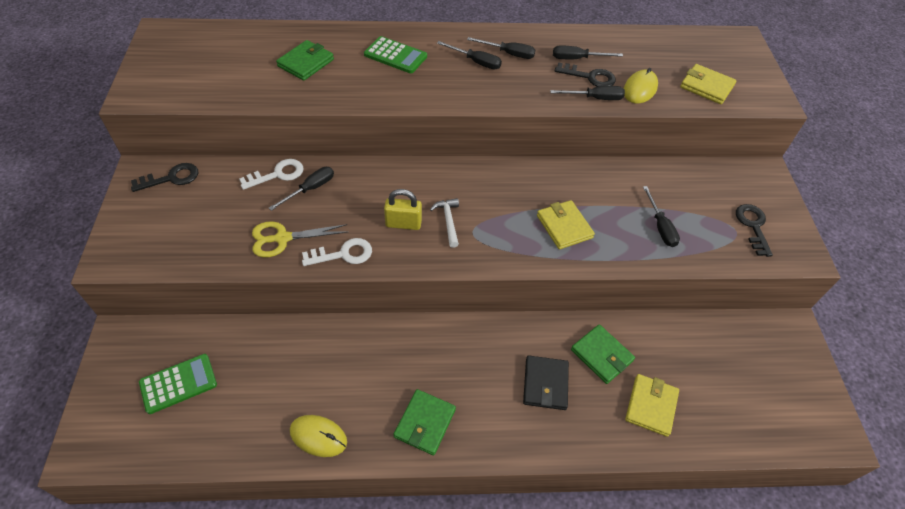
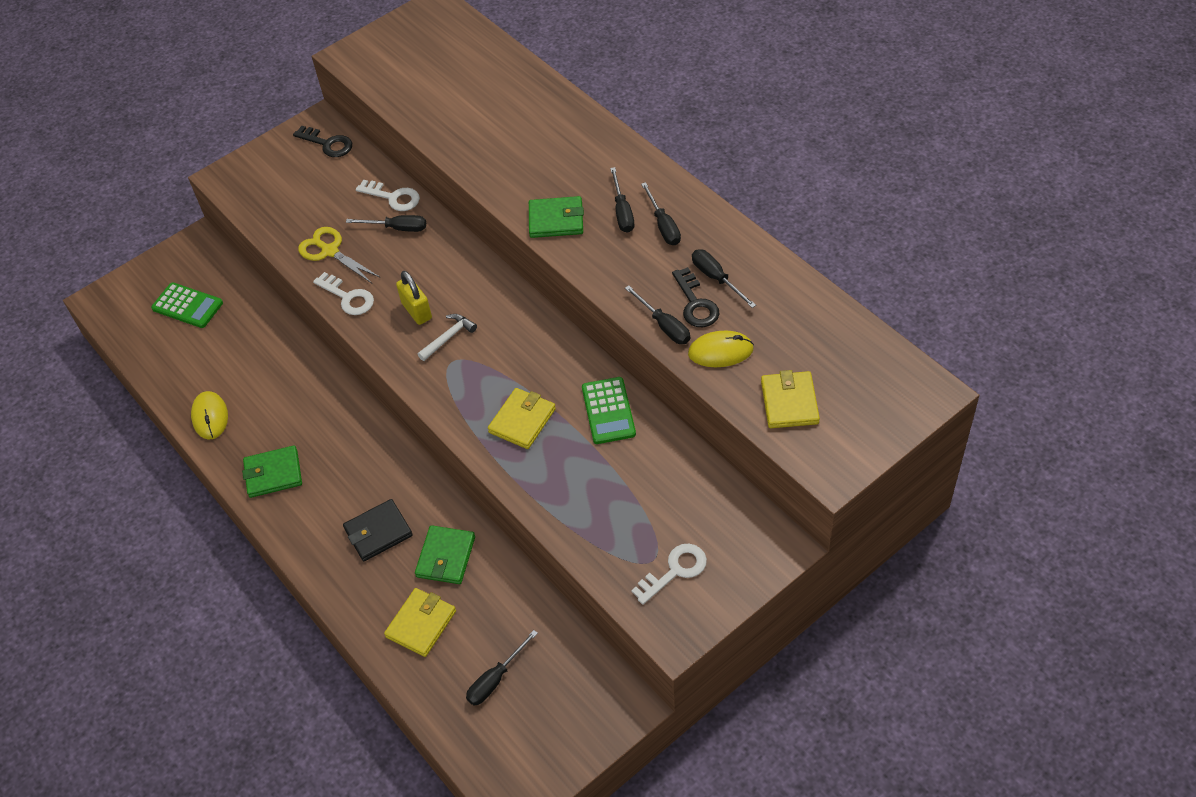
camera: 60 degrees right, 0 degrees up
green wallet [276,40,334,81] -> green wallet moved to [529,196,584,238]
green calculator [364,36,427,73] -> green calculator moved to [582,377,636,444]
yellow wallet [625,374,679,437] -> yellow wallet turned 45 degrees counterclockwise [384,588,456,657]
black screwdriver [643,186,680,247] -> black screwdriver moved to [466,630,538,706]
black key [736,204,773,257] -> white key [631,544,707,605]

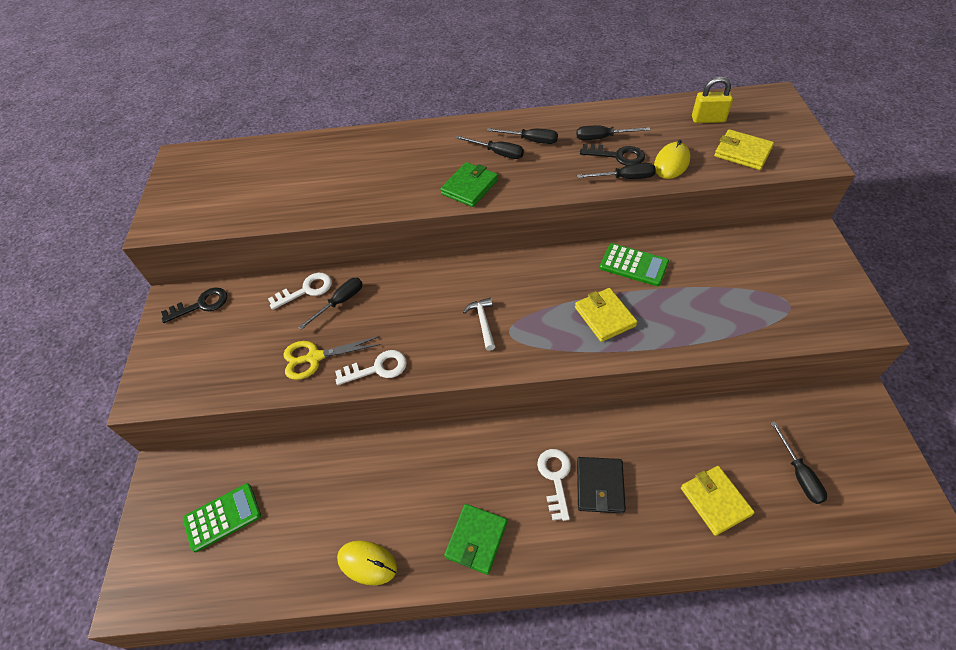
camera: 55 degrees left, 0 degrees up
yellow padlock [396,271,432,325] -> yellow padlock moved to [692,76,733,123]
green wallet [415,525,475,584] -> none
white key [631,544,707,605] -> white key moved to [537,449,571,521]

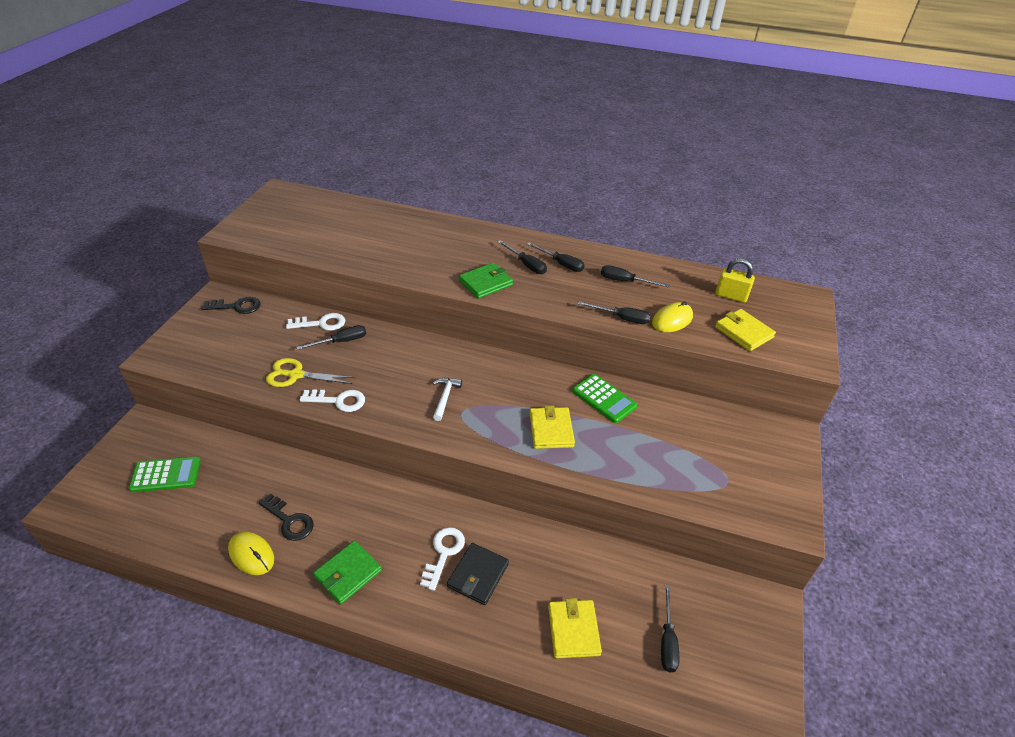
camera: 15 degrees right, 10 degrees down
black key [580,144,645,166] -> black key moved to [258,493,314,541]

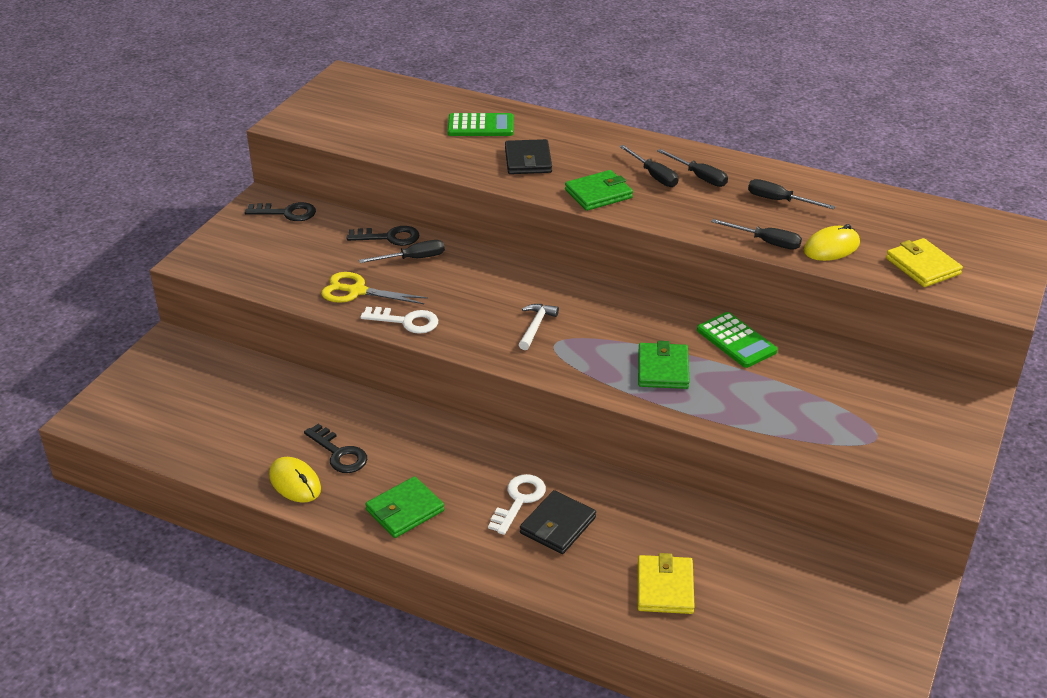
camera: 10 degrees right, 5 degrees down
green calculator [129,457,201,492] -> green calculator moved to [447,113,514,136]
white key [286,313,345,331] -> black key [347,226,419,246]
yellow wallet [530,405,575,449] -> green wallet [638,341,690,389]
black screwdriver [661,584,679,672] -> none
yellow padlock [715,258,755,303] -> none
none -> black wallet [505,139,552,174]

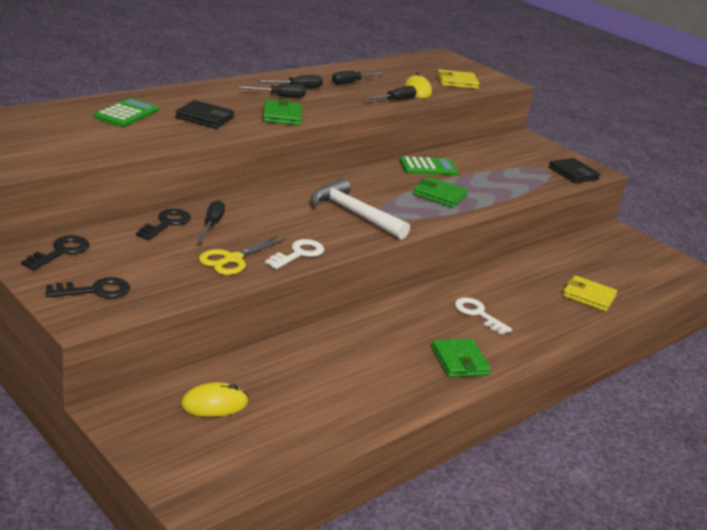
camera: 70 degrees left, 10 degrees down
yellow mouse [269,457,321,503] -> yellow mouse moved to [181,382,249,417]
black key [304,424,367,473] -> black key moved to [45,277,130,298]
white hammer [519,304,559,350] -> white hammer [311,178,410,240], size x1.94
black wallet [520,490,596,554] -> black wallet moved to [549,158,601,183]

